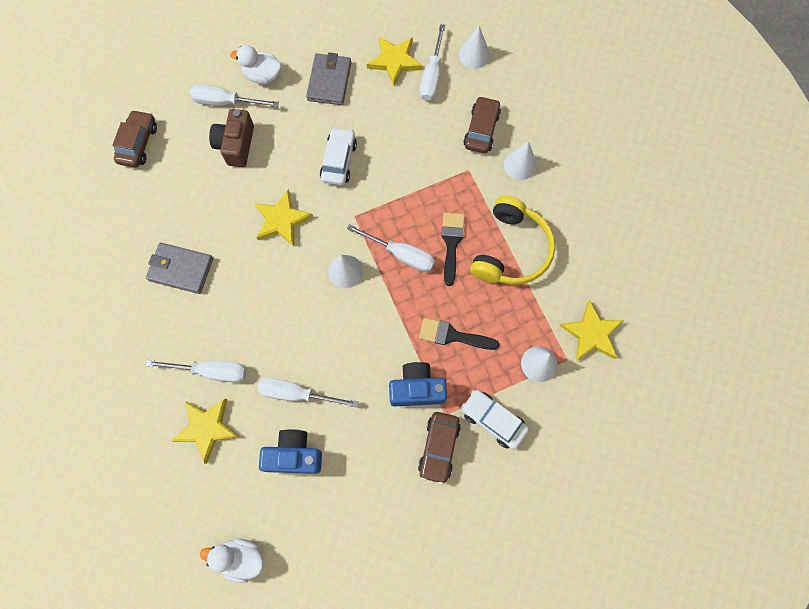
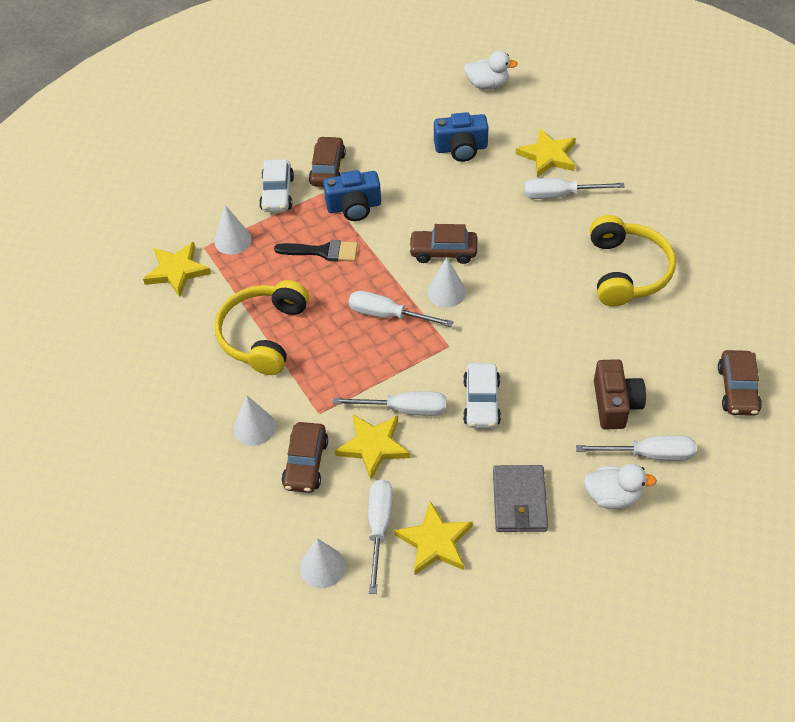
camera: 175 degrees right, 20 degrees down
grey wallet [146,243,213,294] -> yellow headphones [590,215,676,306]
yellow star [254,190,313,247] -> yellow star moved to [335,414,410,480]
white screwdriver [258,377,359,408] -> white screwdriver moved to [333,391,447,416]
black brush [441,213,465,286] -> none
white car [461,390,529,449] -> white car turned 60 degrees clockwise [259,159,294,212]
none -> brown car [409,224,477,264]

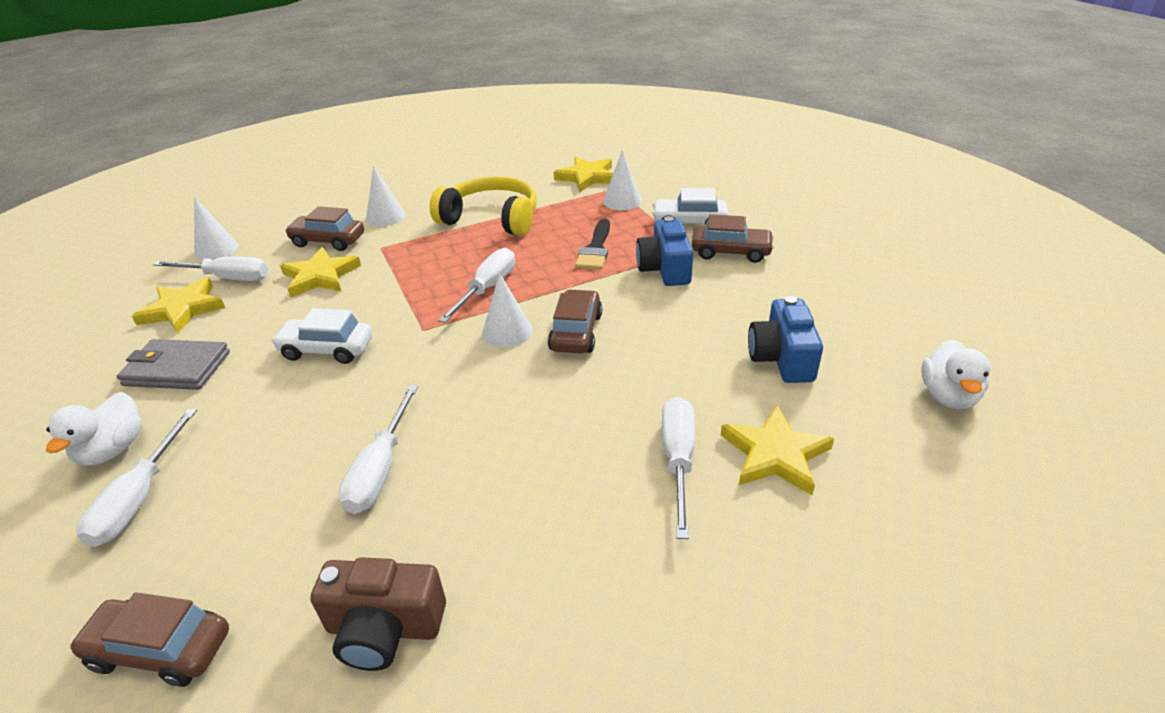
camera: 95 degrees right, 15 degrees down
white screwdriver [333,391,447,416] -> white screwdriver moved to [338,385,419,514]
yellow headphones [590,215,676,306] -> none
brown camera [594,359,646,430] -> brown camera moved to [310,557,446,671]

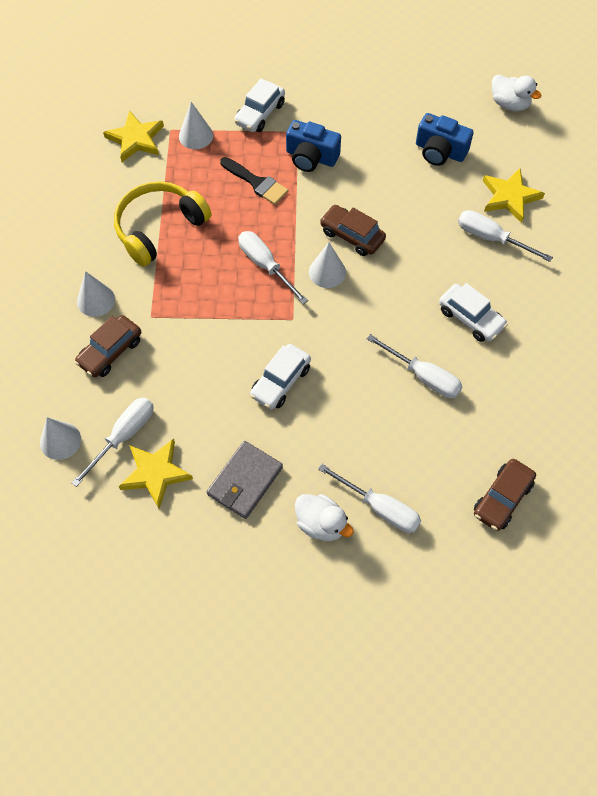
camera: 65 degrees left, 25 degrees up
yellow star [280,247,361,297] -> none
brown camera [310,557,446,671] -> none
brown car [692,214,774,263] -> none
none -> white car [439,283,508,342]

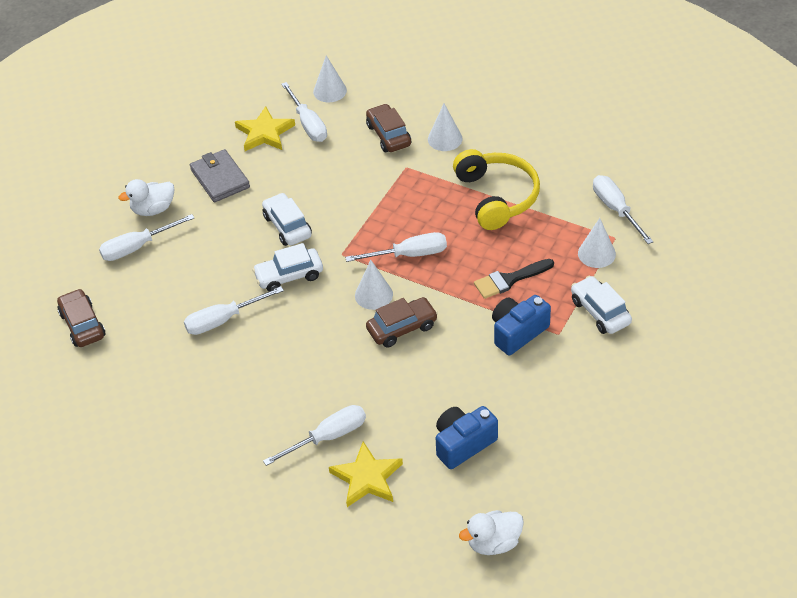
camera: 120 degrees right, 15 degrees down
yellow star [103,110,164,162] -> white screwdriver [593,175,653,244]
white car [439,283,508,342] -> white car moved to [252,243,323,292]

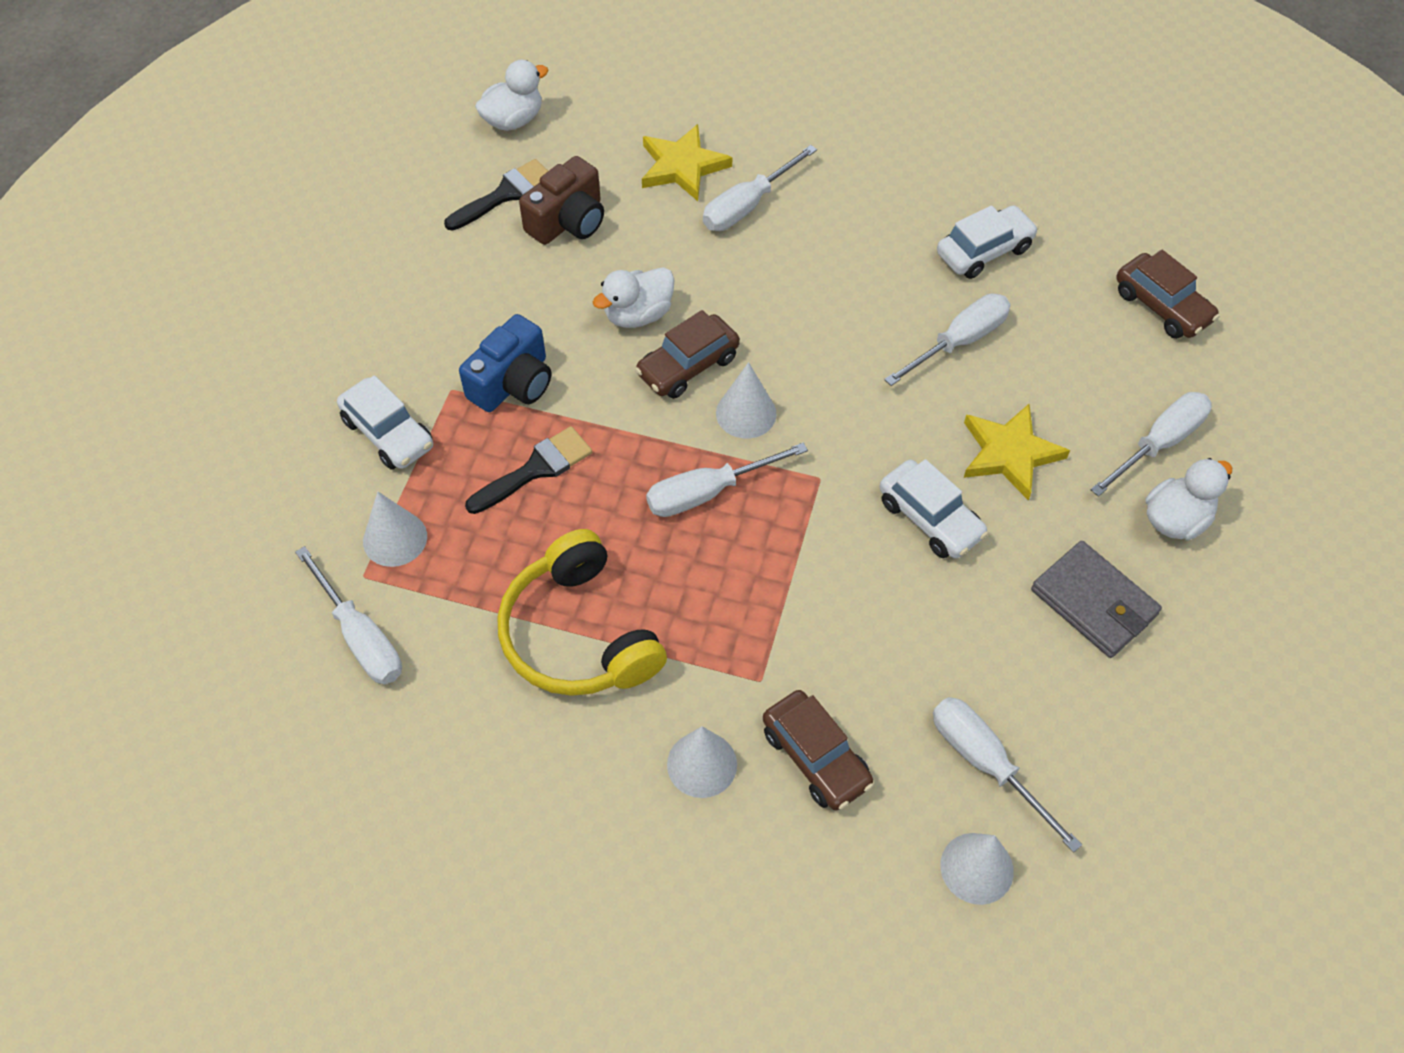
camera: 165 degrees right, 10 degrees up
yellow star [235,106,295,151] -> yellow star moved to [964,404,1070,500]
white car [252,243,323,292] -> white car moved to [937,205,1038,279]
blue camera [436,406,498,469] -> brown camera [519,156,604,245]
none -> black brush [444,159,548,231]
none -> white duck [593,267,675,328]

